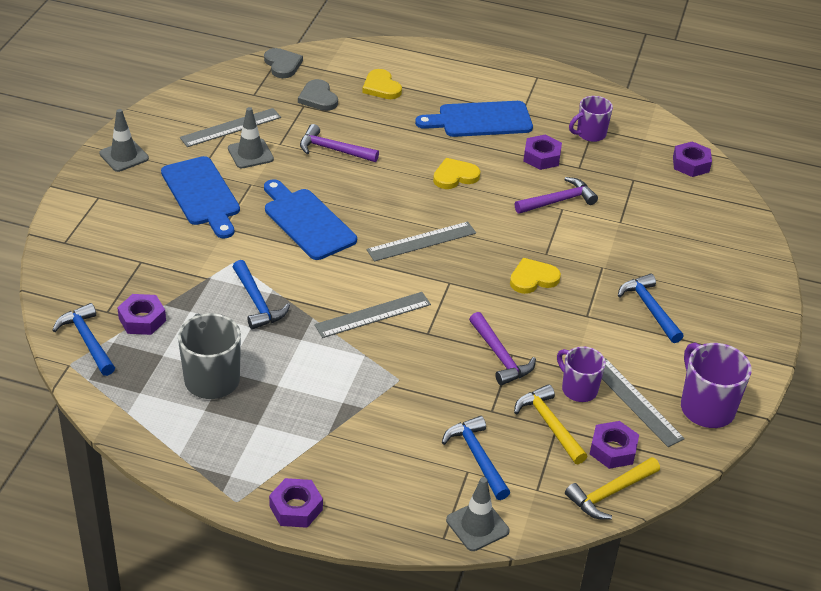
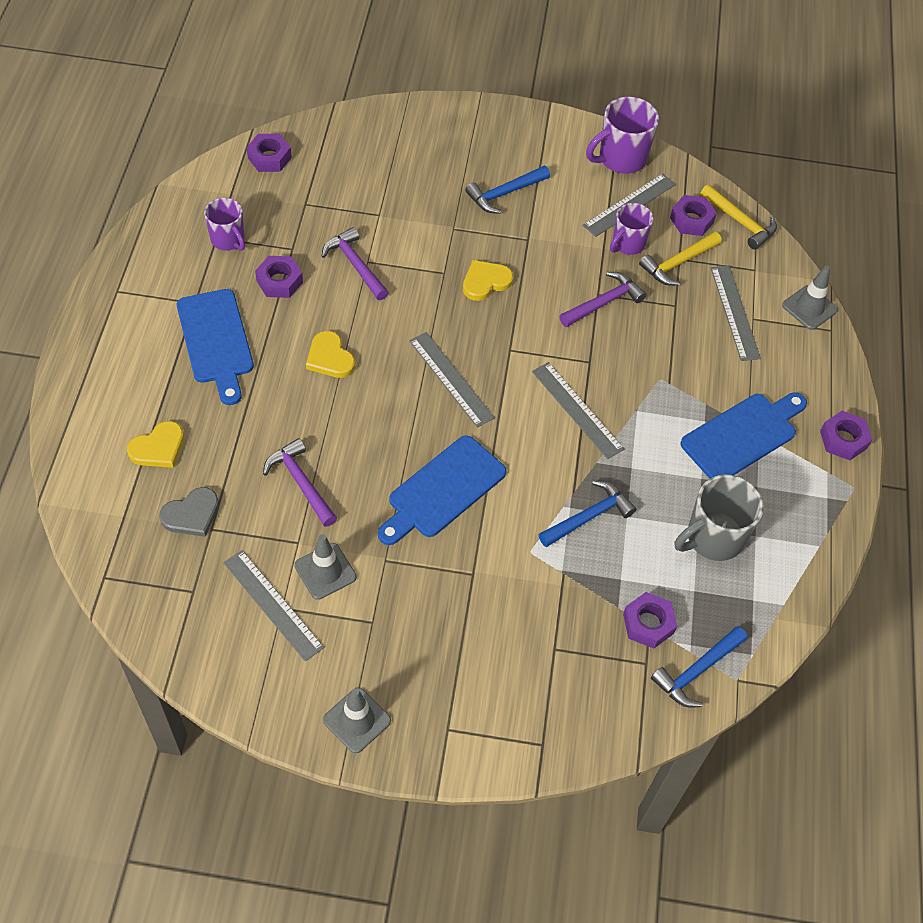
camera: 100 degrees left, 15 degrees up
blue cutting board [161,156,240,239] -> blue cutting board moved to [681,393,807,479]
grey heart [264,48,303,78] -> none
purple hammer [300,124,379,162] -> purple hammer turned 135 degrees clockwise [263,438,337,527]
blue hammer [442,416,510,500] -> grey ruler [711,266,761,361]
yellow heart [510,258,561,294] -> yellow heart turned 90 degrees clockwise [463,260,513,301]

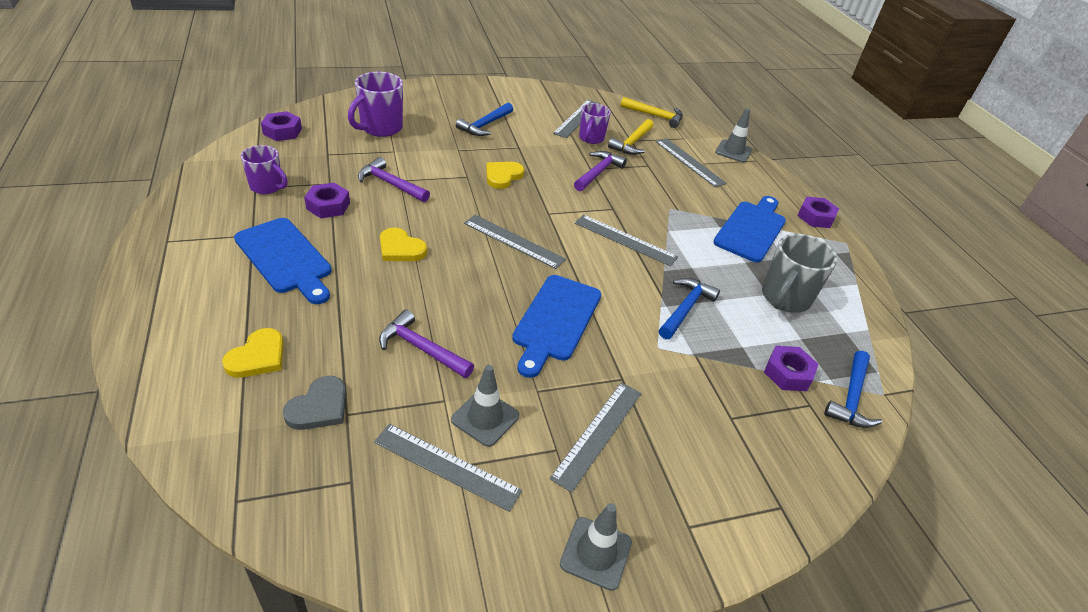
camera: 25 degrees left, 15 degrees down
purple mug [586,97,659,174] -> purple mug moved to [348,72,403,137]
purple nut [670,195,717,236] -> none
none -> grey ruler [550,382,641,493]

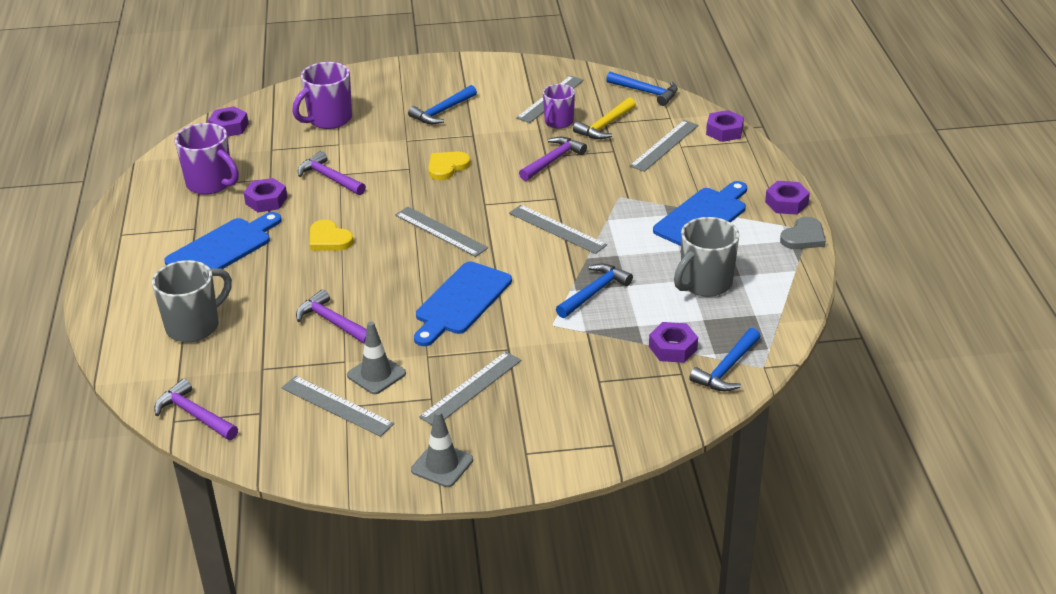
camera: 15 degrees right, 5 degrees down
yellow heart [222,328,284,378] -> grey mug [152,260,232,342]
blue cutting board [234,218,332,304] -> blue cutting board turned 105 degrees counterclockwise [164,212,282,269]
purple mug [241,145,288,194] -> purple mug [175,123,239,195], size x1.52
grey heart [283,376,346,430] -> grey heart moved to [780,217,826,249]
yellow hammer [621,97,683,128] -> blue hammer [606,72,678,106]
grey ruler [655,138,727,187] -> grey ruler turned 60 degrees clockwise [630,120,699,172]
grey traffic cone [715,108,752,163] -> purple nut [706,110,744,142]
none -> purple hammer [154,379,238,440]

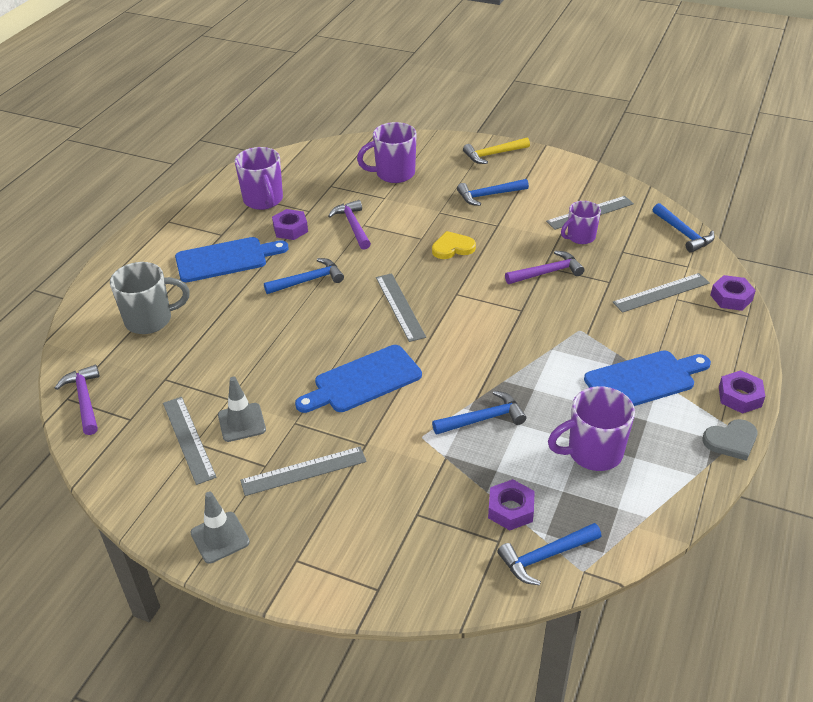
camera: 30 degrees right, 5 degrees up
purple nut [208,106,249,137] -> none
purple hammer [296,289,367,344] -> none
yellow heart [310,220,354,250] -> blue hammer [264,258,344,294]
grey ruler [509,205,607,254] -> none
yellow hammer [573,97,636,139] -> yellow hammer moved to [463,137,530,164]
grey mug [674,217,739,297] -> purple mug [548,386,635,471]

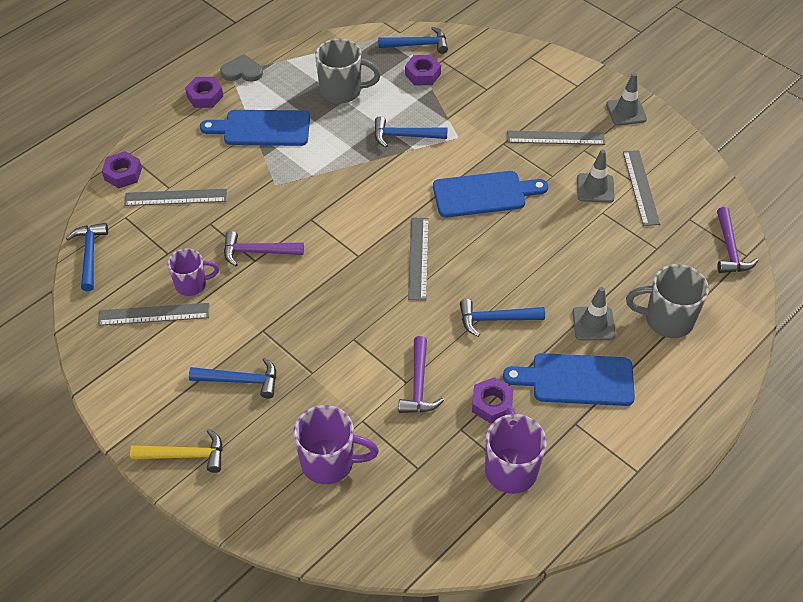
camera: 160 degrees left, 10 degrees up
yellow heart [432,231,476,259] -> none
purple mug [548,386,635,471] -> grey mug [315,39,381,104]
none -> grey traffic cone [572,287,616,341]

